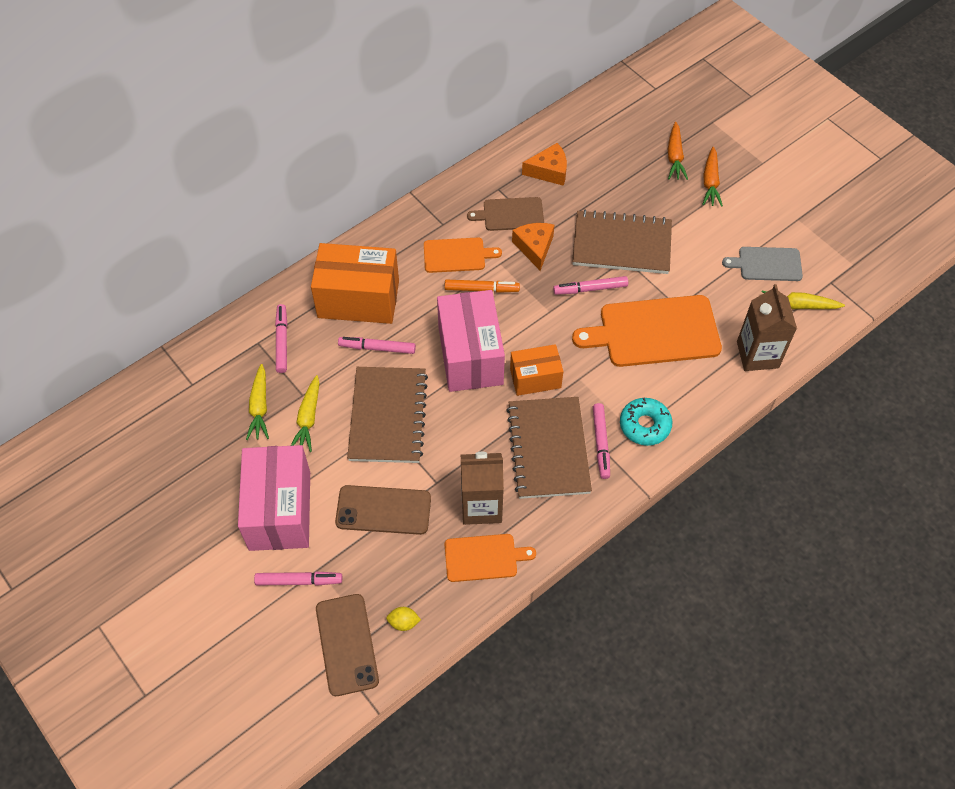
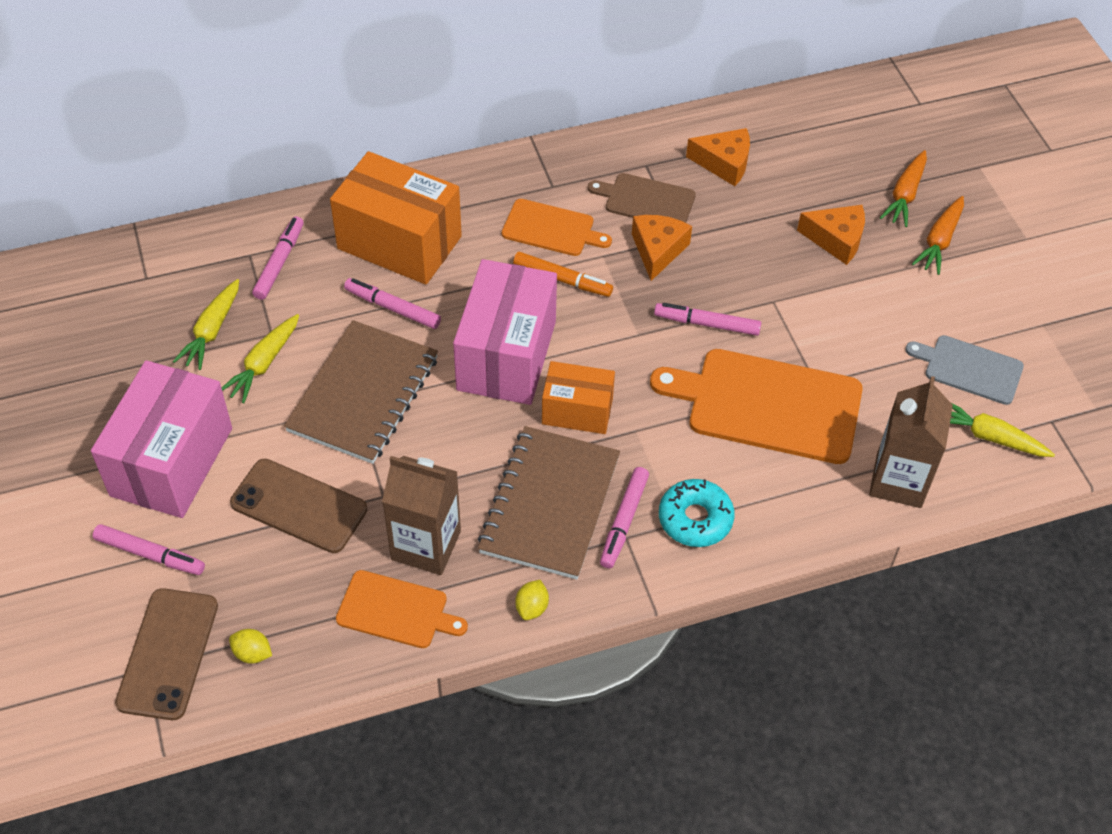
camera: 20 degrees right, 5 degrees down
brown notebook [572,210,672,274] -> none
none -> yellow lemon [515,580,549,620]
none -> orange cheese [797,205,865,265]

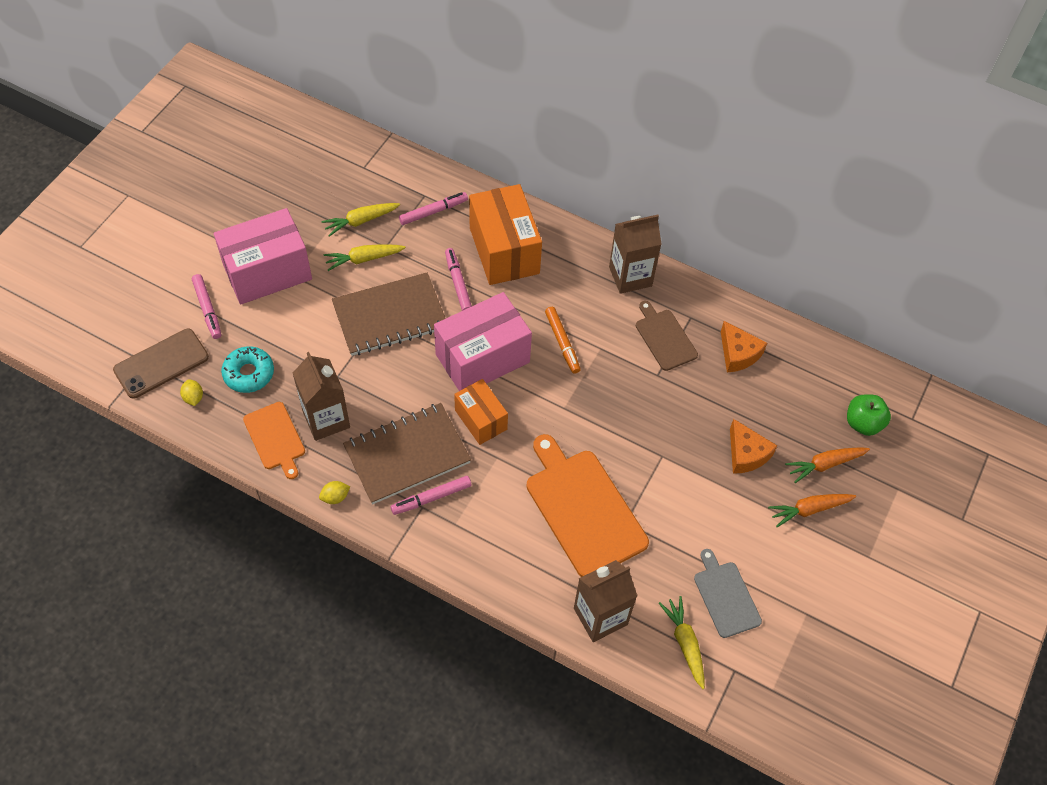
camera: 45 degrees right, 5 degrees up
brown phone [230,459,367,553] -> none
orange cutting board [502,199,612,256] -> none
orange cheese [632,215,692,281] -> none
pink marker [654,303,761,336] -> none
turquoise donut [659,479,735,547] -> turquoise donut moved to [221,346,274,393]
none -> brown carton [609,215,662,294]
none -> green apple [847,394,891,436]

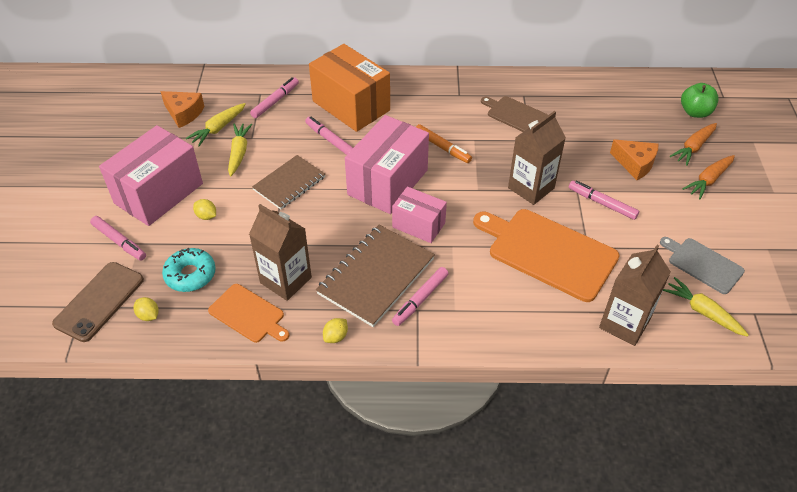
camera: 25 degrees left, 10 degrees down
yellow carrot [324,244,406,271] -> yellow carrot turned 135 degrees clockwise [228,123,252,177]
brown notebook [332,273,446,356] -> brown notebook [252,155,325,210], size x0.65
orange box [454,379,508,445] -> pink box [392,186,447,243]
brown carton [609,215,662,294] -> brown carton moved to [508,111,566,205]
orange cheese [721,321,767,372] -> orange cheese moved to [160,91,205,128]
none -> yellow lemon [193,199,216,220]
none -> pink marker [569,180,639,220]

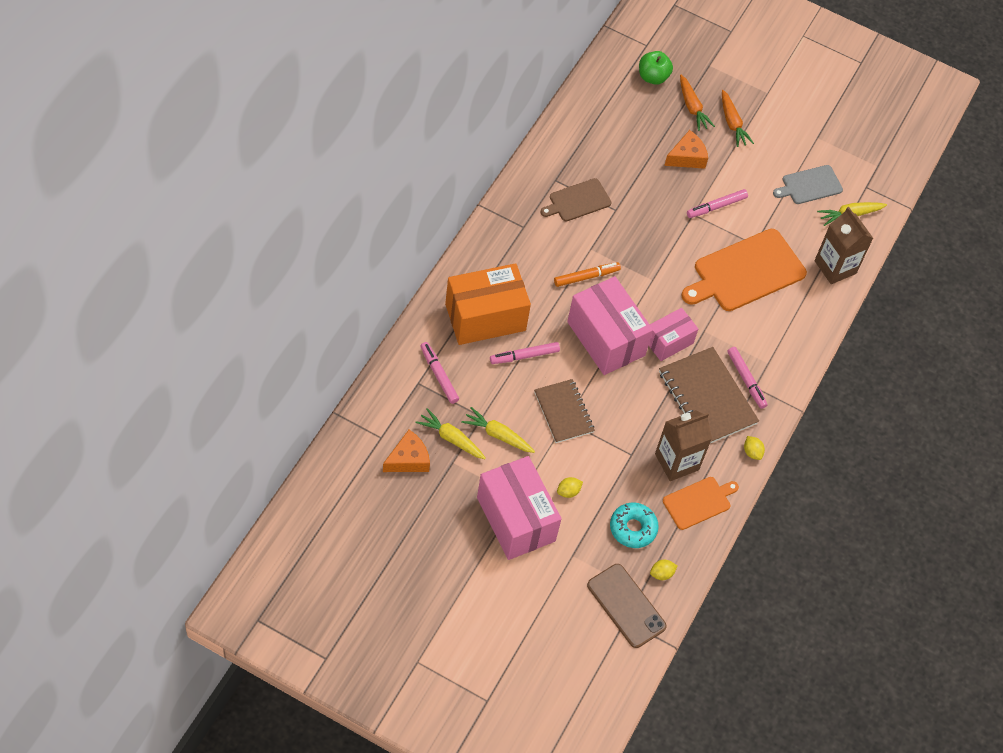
camera: 70 degrees left, 10 degrees up
pink marker [90,216,146,261] -> none
yellow carrot [186,103,246,146] -> yellow carrot turned 150 degrees clockwise [415,408,486,459]
brown carton [508,111,566,205] -> none

